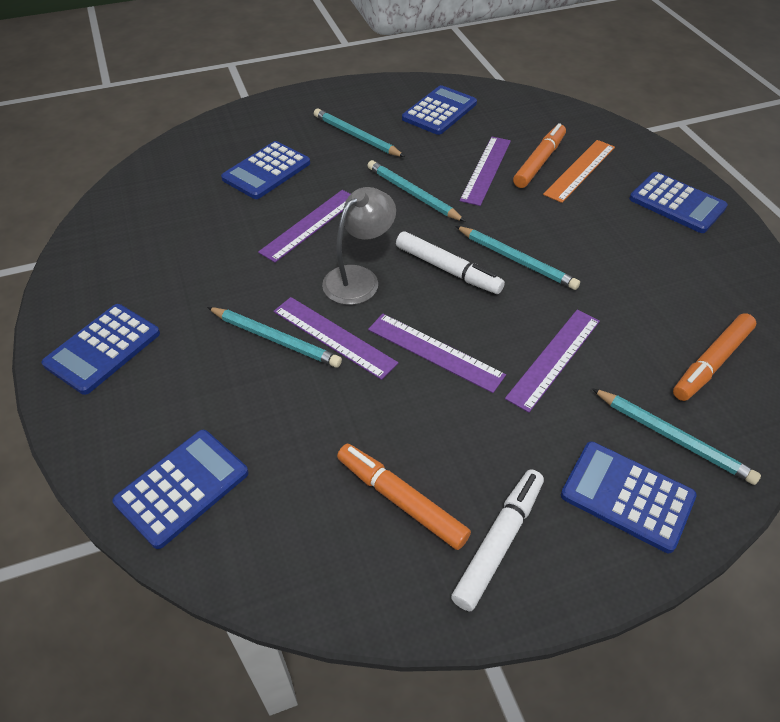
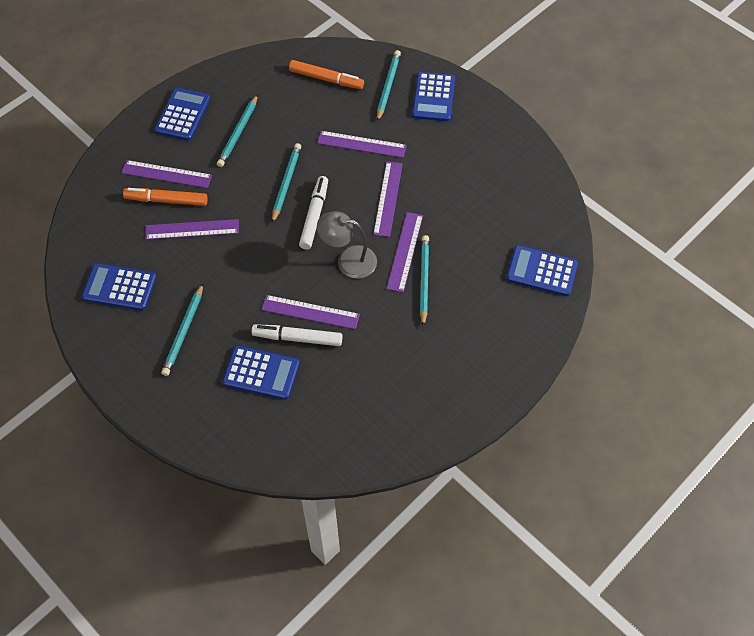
camera: 115 degrees left, 10 degrees up
blue calculator [42,304,160,395] -> none
orange marker [337,444,471,550] -> none
turquoise pencil [367,160,466,222] -> turquoise pencil moved to [217,94,258,167]
white marker [451,469,544,611] -> white marker moved to [252,324,342,346]
orange ruler [543,140,615,203] -> purple ruler [121,160,212,188]

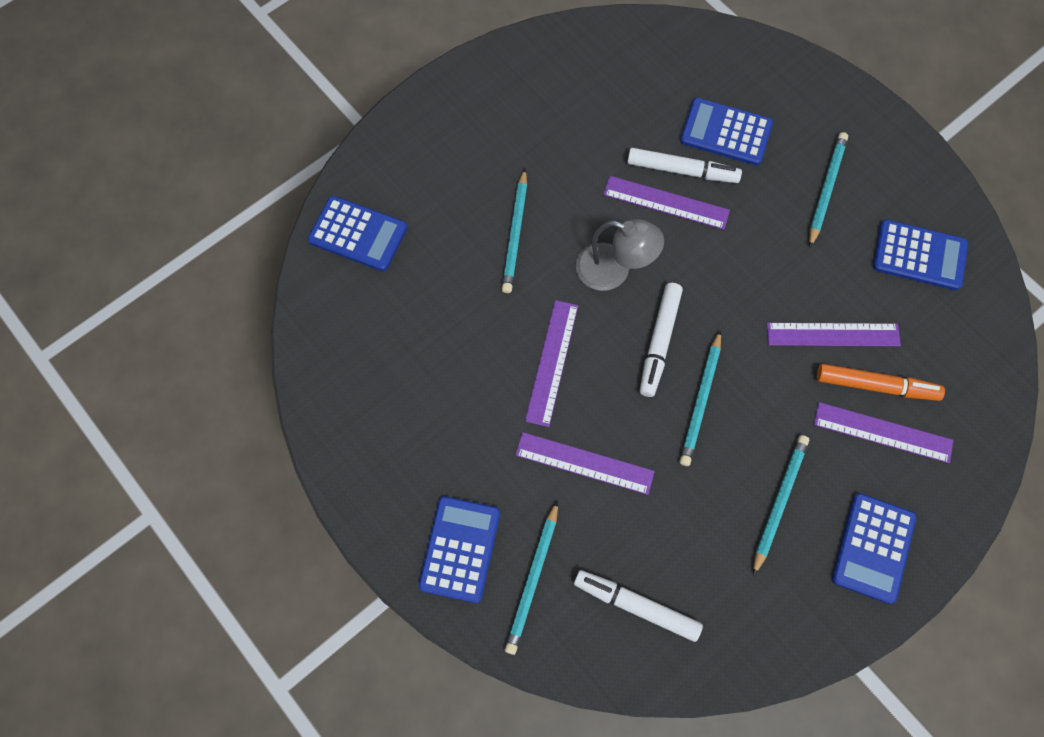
camera: 175 degrees left, 10 degrees up
orange marker [289,60,364,89] -> white marker [574,570,703,642]
purple ruler [386,212,423,293] -> none

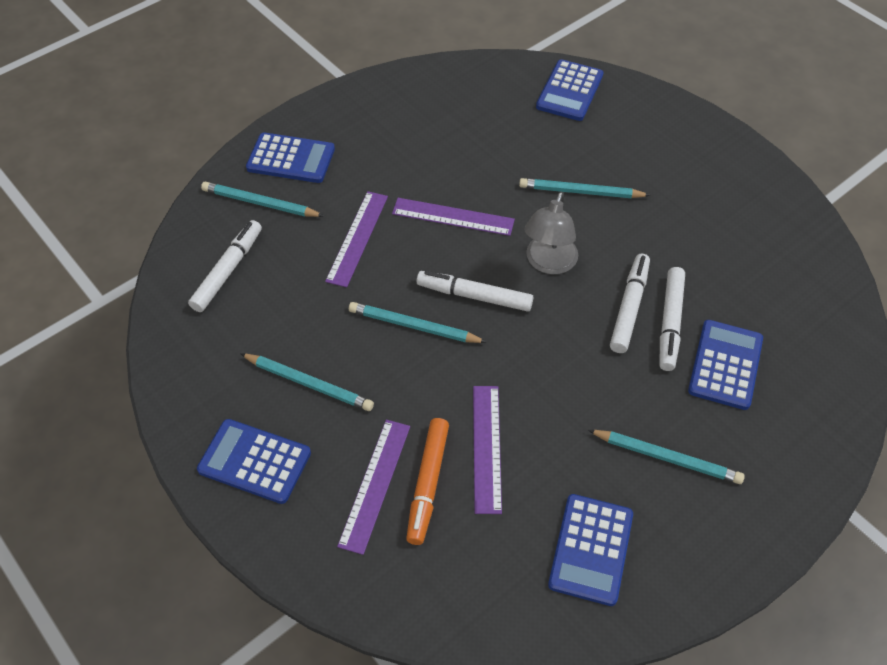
camera: 90 degrees right, 15 degrees down
purple ruler [603,176,730,230] -> white marker [610,254,650,353]

